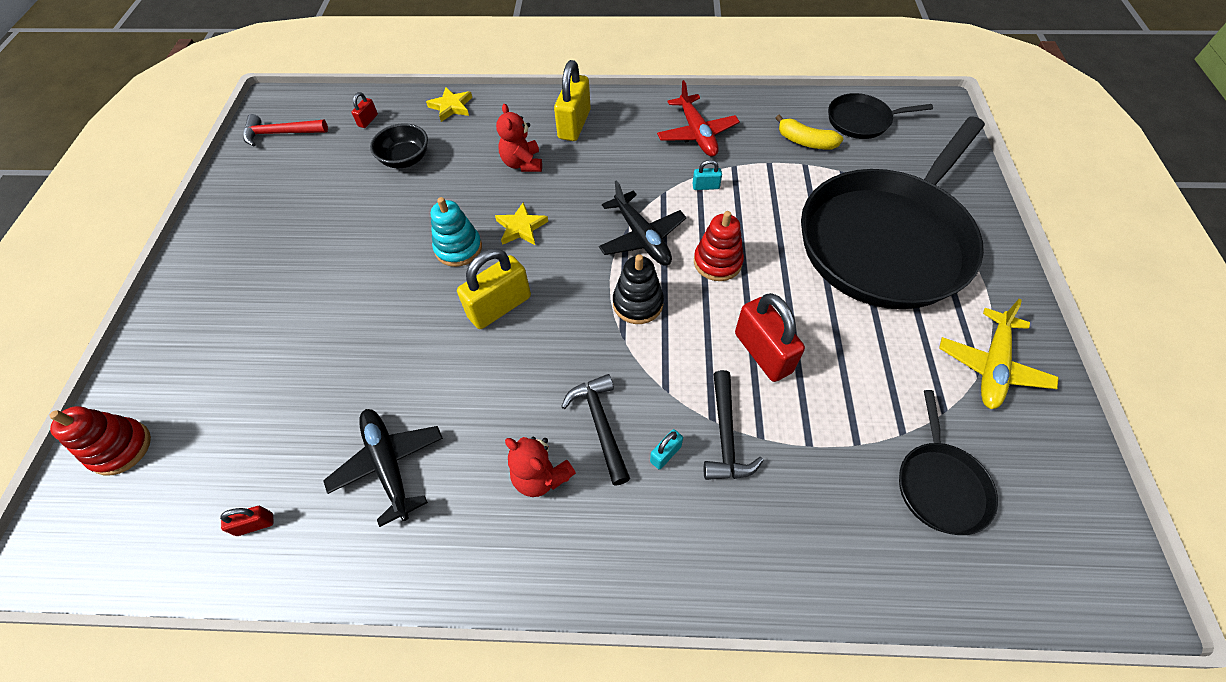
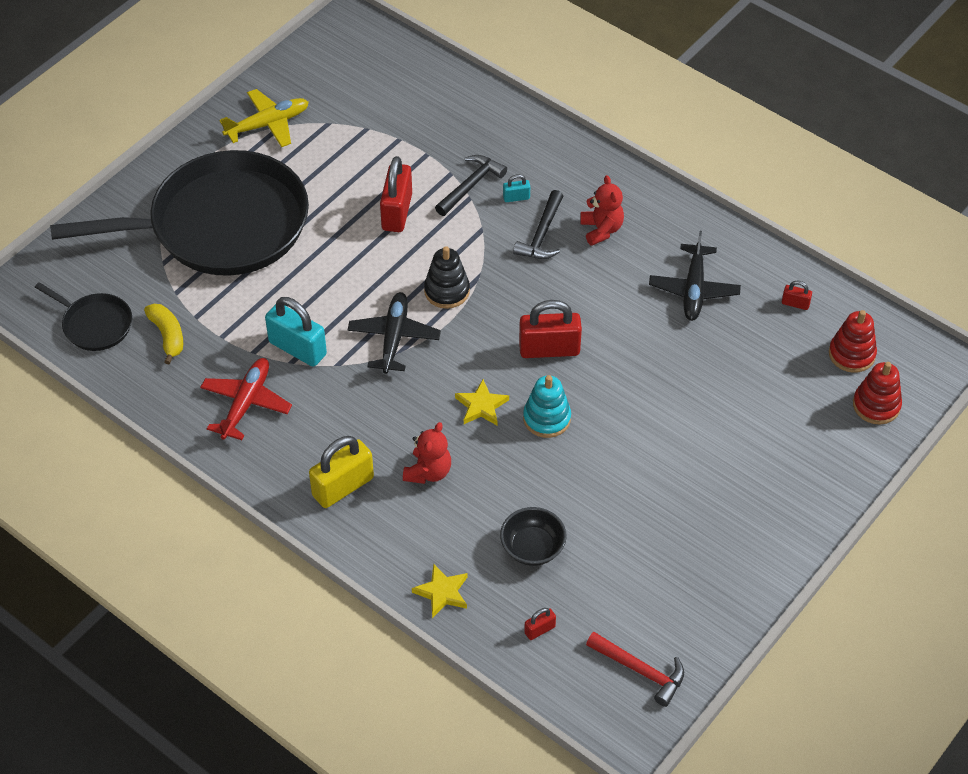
camera: 145 degrees left, 5 degrees down
yellow padlock [457,249,531,329] -> red padlock [519,300,582,358]
turquoise padlock [692,160,722,190] -> turquoise padlock [265,297,327,367], size x2.13
red stacking toy [694,211,744,281] -> red stacking toy moved to [829,310,877,373]
black pan [899,390,998,535] -> none

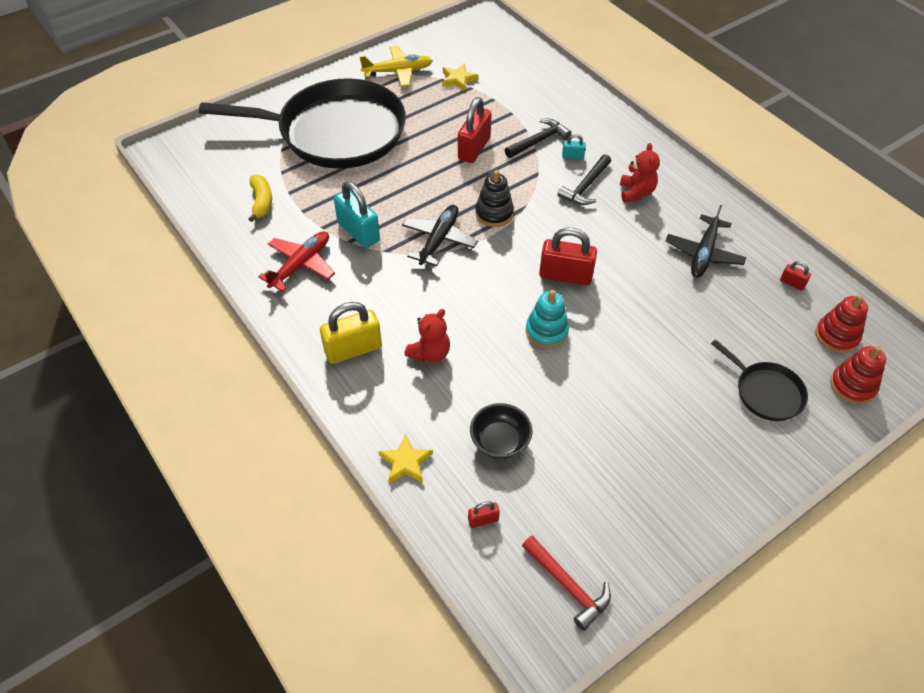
camera: 15 degrees right, 0 degrees up
black pan [35,282,132,351] -> black pan moved to [711,339,808,421]
yellow star [455,379,509,425] -> yellow star moved to [442,63,479,92]

